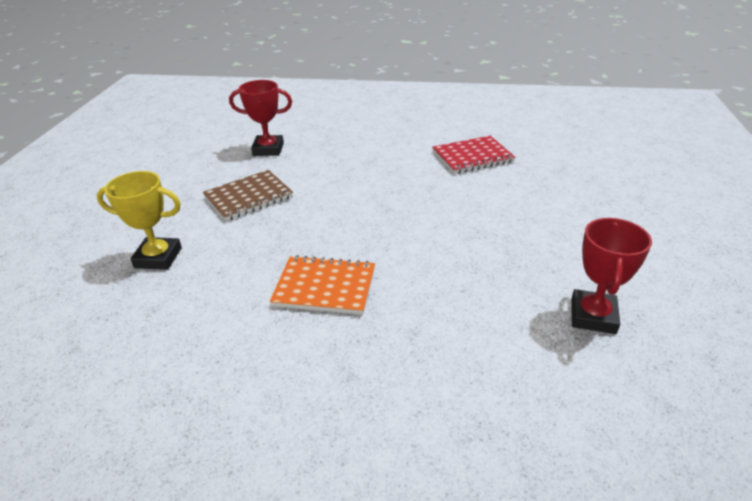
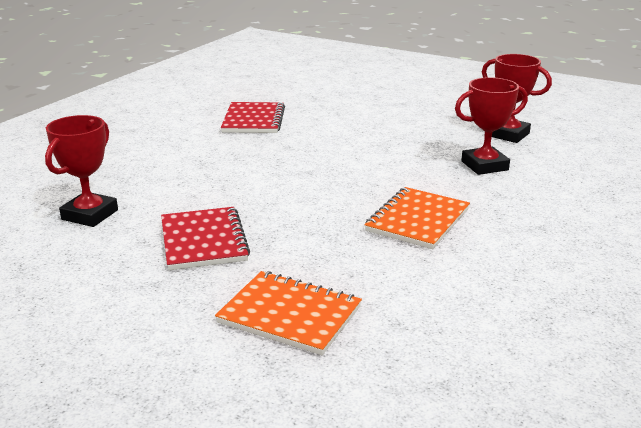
camera: 70 degrees left, 10 degrees down
yellow trophy [97,171,182,270] -> orange notebook [215,271,362,355]
brown notebook [203,170,293,221] -> red notebook [161,207,250,270]
none -> red trophy [455,77,528,175]

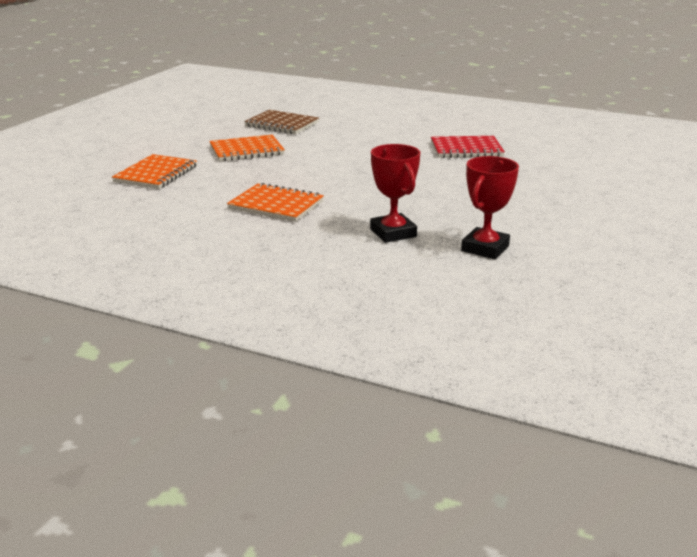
camera: 85 degrees right, 0 degrees up
red trophy [45,115,118,227] -> brown notebook [244,110,319,134]
red notebook [161,207,250,270] -> orange notebook [210,135,285,162]

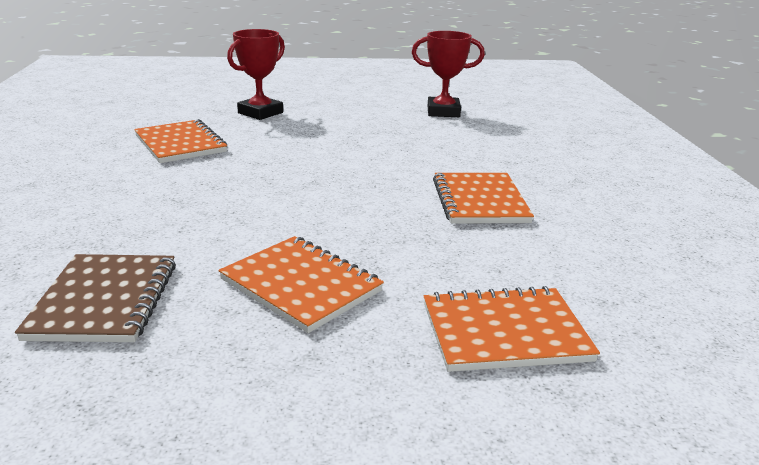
camera: 120 degrees left, 0 degrees up
red trophy [370,144,421,243] -> red trophy moved to [227,29,285,120]
red notebook [431,136,505,158] -> orange notebook [134,119,227,163]

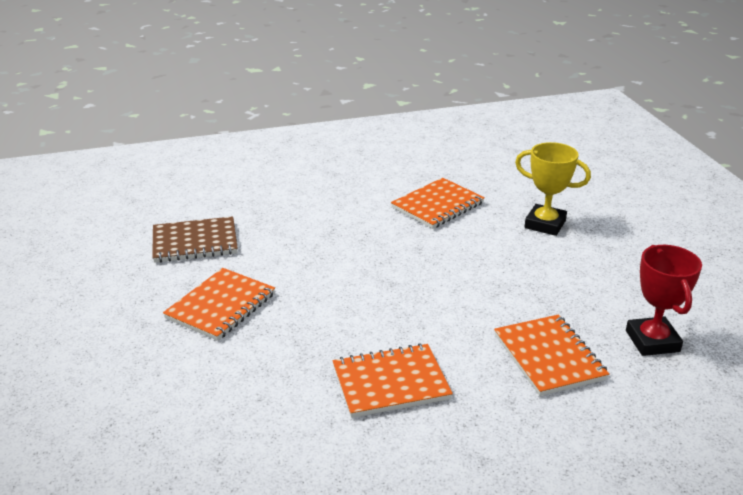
camera: 80 degrees right, 5 degrees up
red trophy [227,29,285,120] -> yellow trophy [515,142,591,236]
orange notebook [424,286,600,372] -> orange notebook moved to [494,315,609,396]

